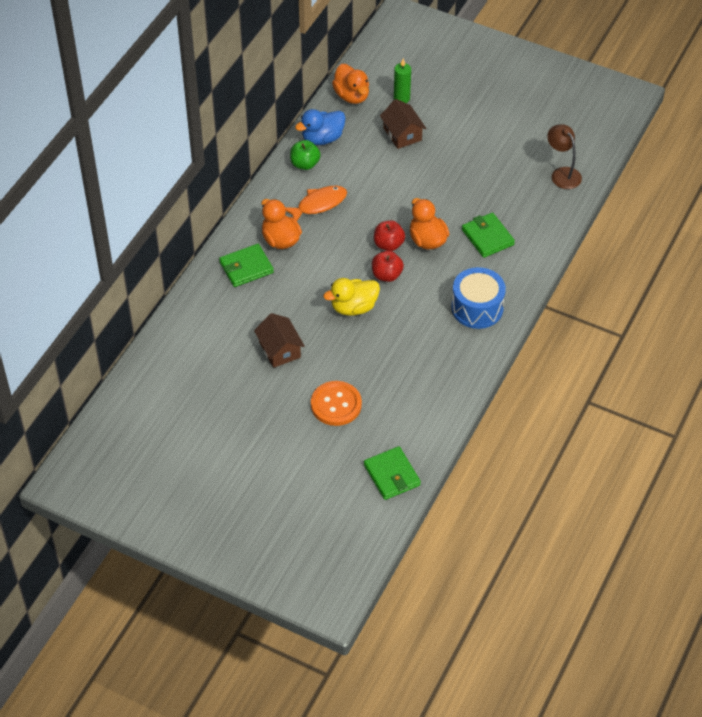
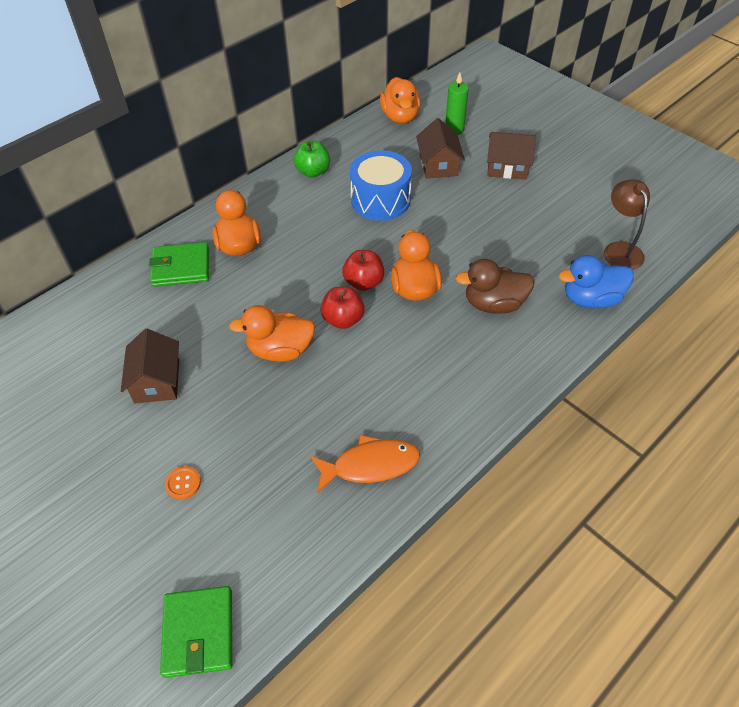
camera: 20 degrees right, 0 degrees up
orange fish [285,186,347,221] -> orange fish moved to [310,435,420,493]
blue duck [295,109,346,145] -> blue duck moved to [559,255,634,308]
orange button [311,381,362,426] -> orange button [165,466,201,500], size x0.46
yellow duck [323,278,380,316] -> orange duck [229,305,315,362]
blue drum [451,267,506,329] -> blue drum moved to [350,150,412,221]
green wallet [462,213,515,258] -> brown duck [456,259,535,313]
none -> brown house [487,132,536,180]

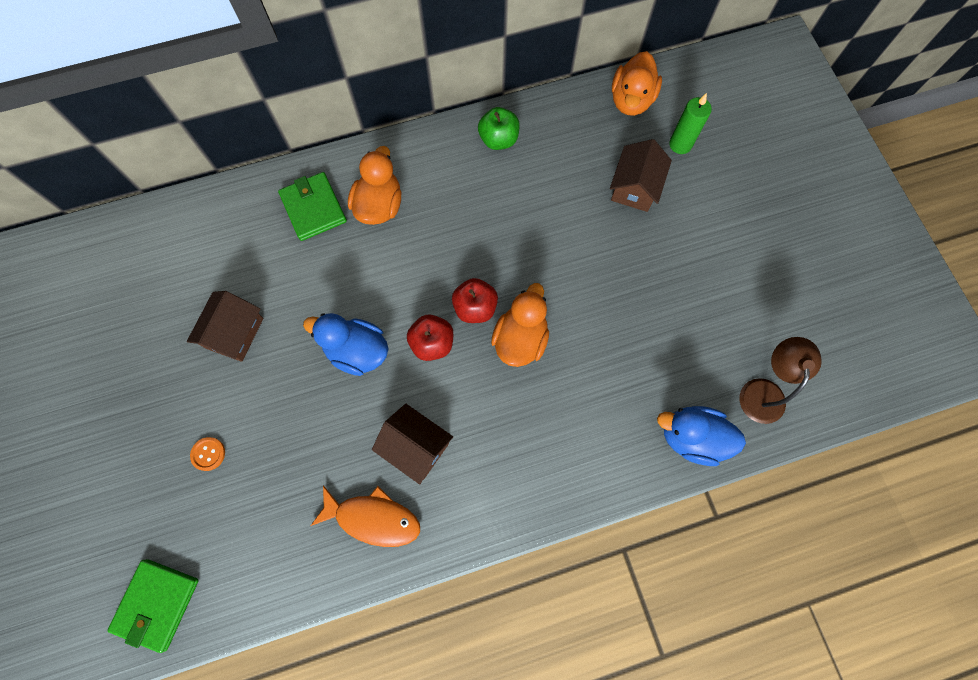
camera: 25 degrees right, 20 degrees up
green wallet [149,242,209,287] -> green wallet turned 45 degrees clockwise [278,172,347,241]
orange duck [229,305,315,362] -> blue duck [303,313,388,376]
blue drum [350,150,412,221] -> none
brown duck [456,259,535,313] -> none
brown house [487,132,536,180] -> brown house moved to [372,404,453,485]

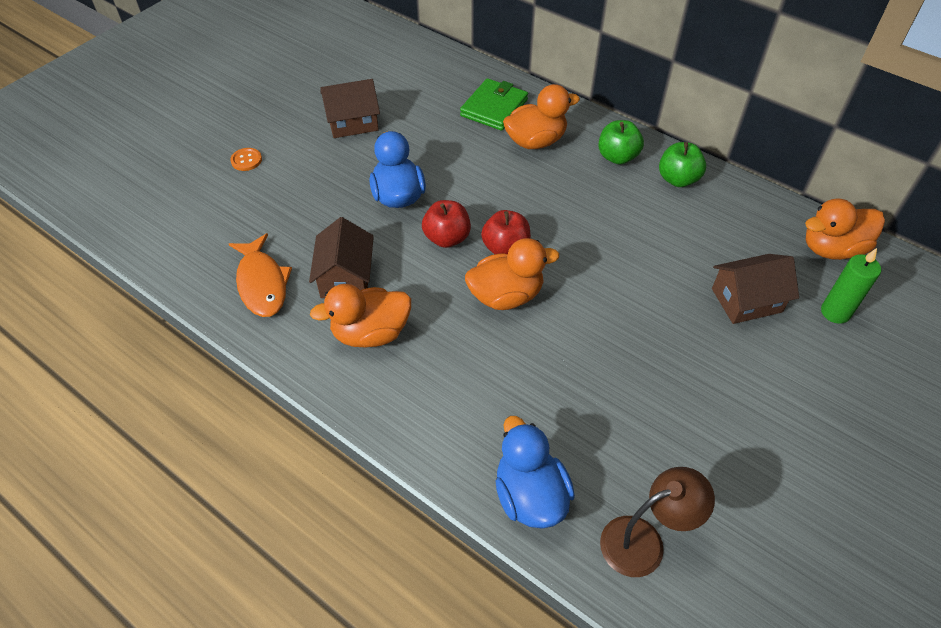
camera: 55 degrees right, 20 degrees down
green wallet [107,559,199,653] -> none
none -> orange duck [310,284,411,348]
none -> green apple [598,120,644,164]

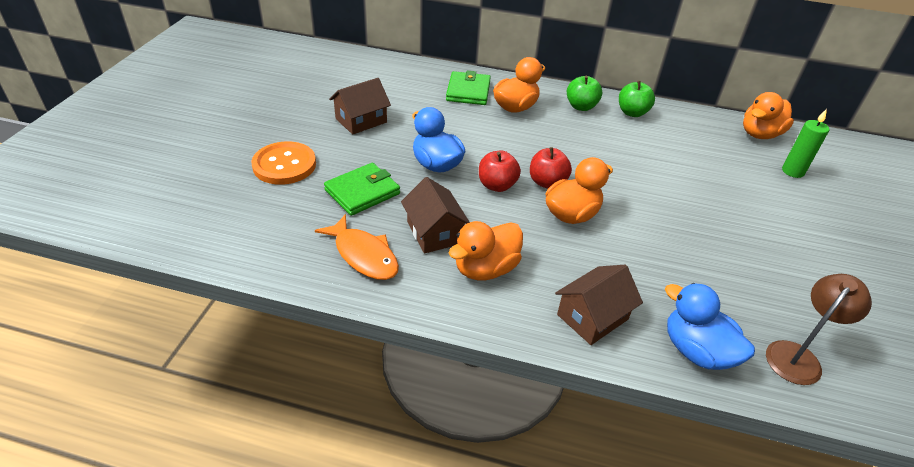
camera: 25 degrees left, 10 degrees down
orange button [230,148,262,171] -> orange button [251,141,316,185], size x2.18
brown house [712,254,799,324] -> brown house moved to [555,265,643,345]
none -> green wallet [324,163,400,216]

